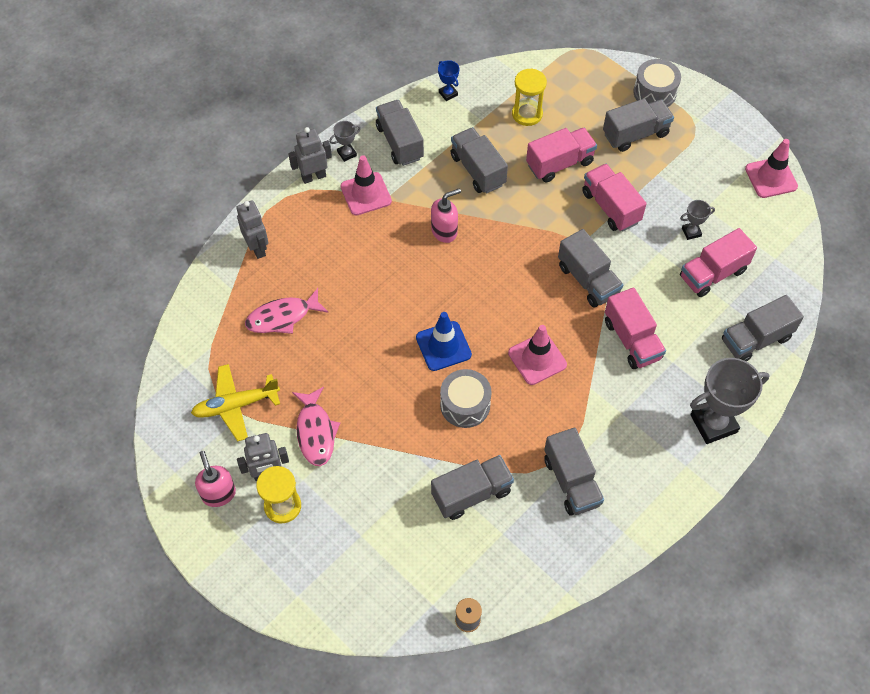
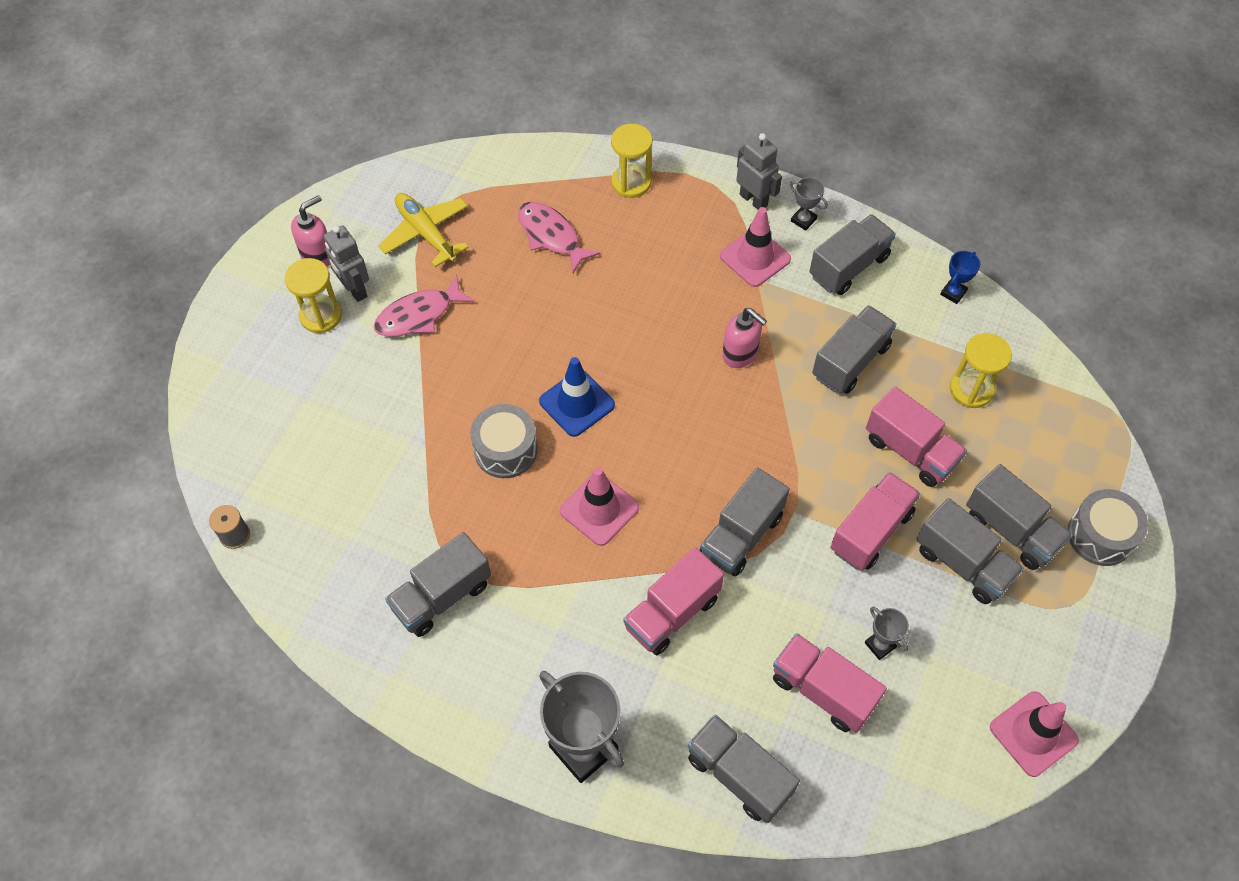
camera: 70 degrees right, 0 degrees up
grey robot [236,200,268,259] -> yellow hourglass [611,124,653,198]
grey truck [431,455,514,520] -> grey truck moved to [916,498,1024,604]

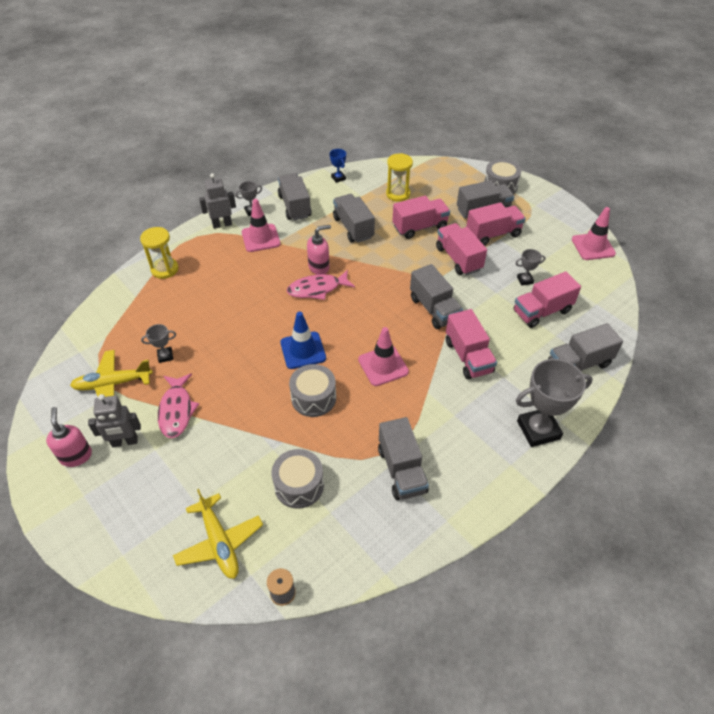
camera: 65 degrees left, 10 degrees down
yellow hourglass [285,258,342,333] -> none
pink fish [518,202,601,273] -> pink fish moved to [287,270,355,300]
grey truck [916,498,1024,604] -> pink truck [466,202,526,246]
none -> grey trophy [141,324,176,363]
none -> yellow plane [173,489,263,579]
none -> grey drum [271,449,324,509]

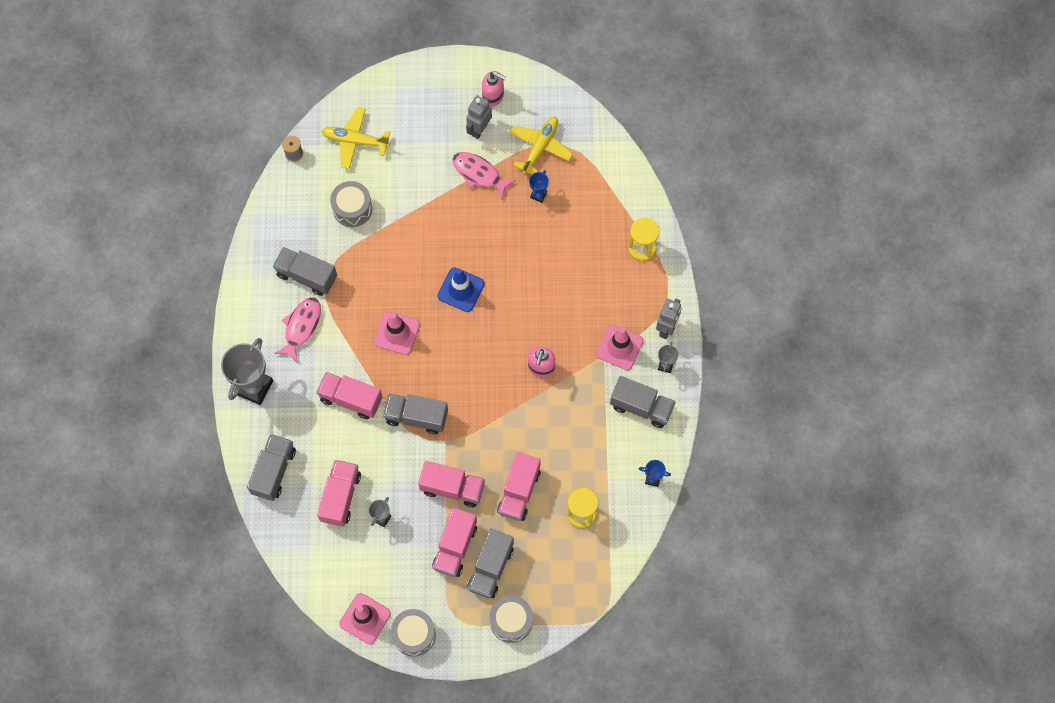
camera: 130 degrees right, 20 degrees up
grey trophy [141,324,176,363] -> blue trophy [529,170,549,203]
pink fish [287,270,355,300] -> pink fish moved to [274,297,321,363]
grey drum [289,364,336,417] -> grey drum moved to [391,609,436,657]
grey truck [333,194,375,243] -> none

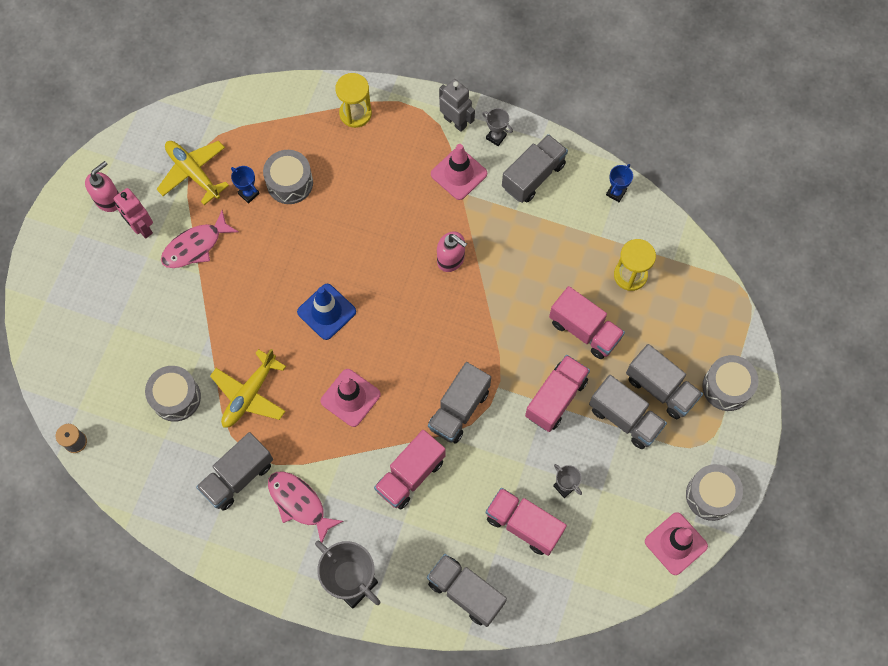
camera: 70 degrees left, 0 degrees up
yellow plane [322,107,390,169] -> yellow plane moved to [210,349,286,428]
pink truck [432,507,477,577] -> grey truck [589,375,667,449]
grey robot [466,95,492,139] -> pink robot [114,188,153,239]
none -> grey drum [263,150,313,204]

